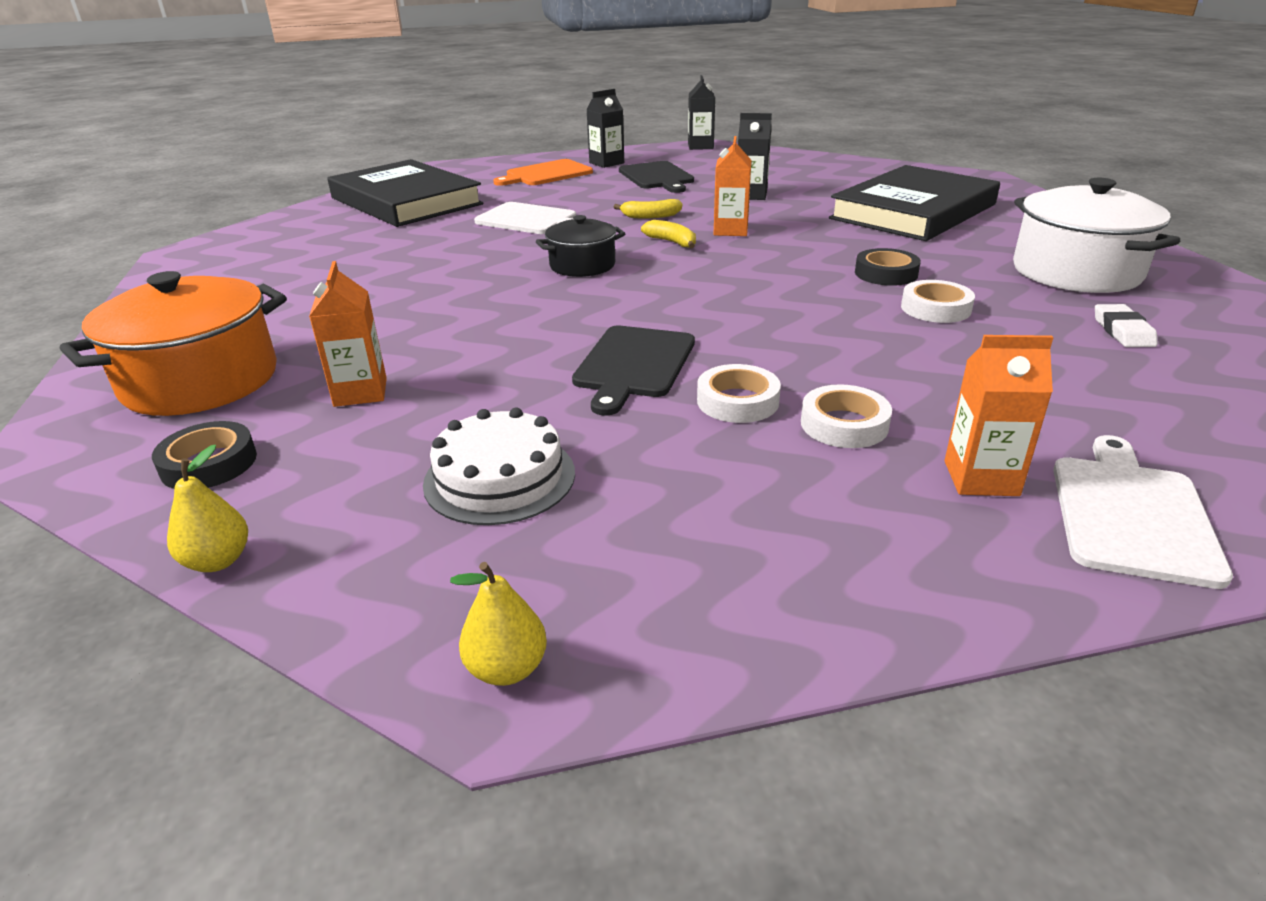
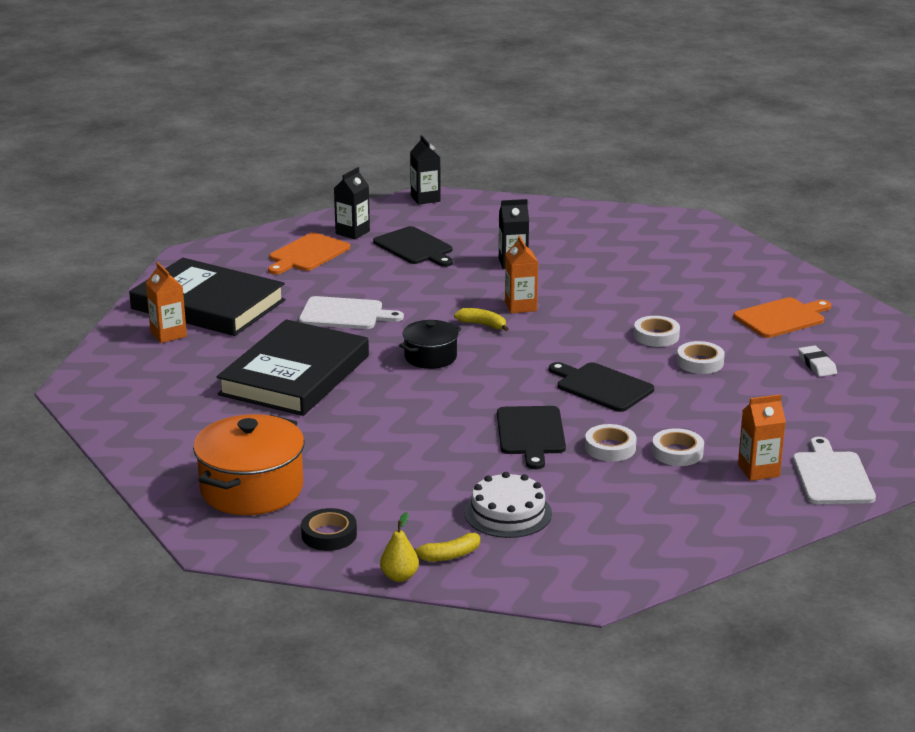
camera: 20 degrees left, 5 degrees down
orange carton [309,261,387,407] -> orange carton moved to [146,262,187,343]
yellow pear [450,562,547,686] -> none
yellow banana [614,199,682,219] -> yellow banana moved to [413,533,480,562]
black book [829,165,1000,241] -> black book moved to [217,319,369,416]
black tape [855,248,921,286] -> white tape [634,316,680,347]
white pot [1013,178,1180,293] -> orange cutting board [733,297,831,338]
none -> black cutting board [549,362,654,412]

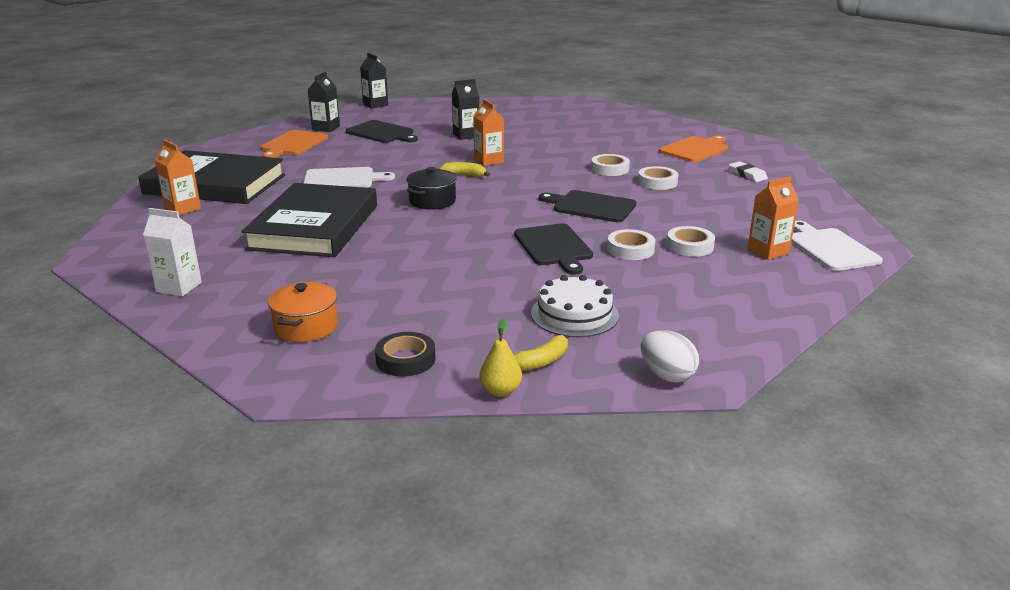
camera: 15 degrees left, 0 degrees up
orange pot [193,414,305,515] -> orange pot [268,282,338,342], size x0.58
none -> white carton [143,208,202,296]
none -> white egg [641,330,699,382]

